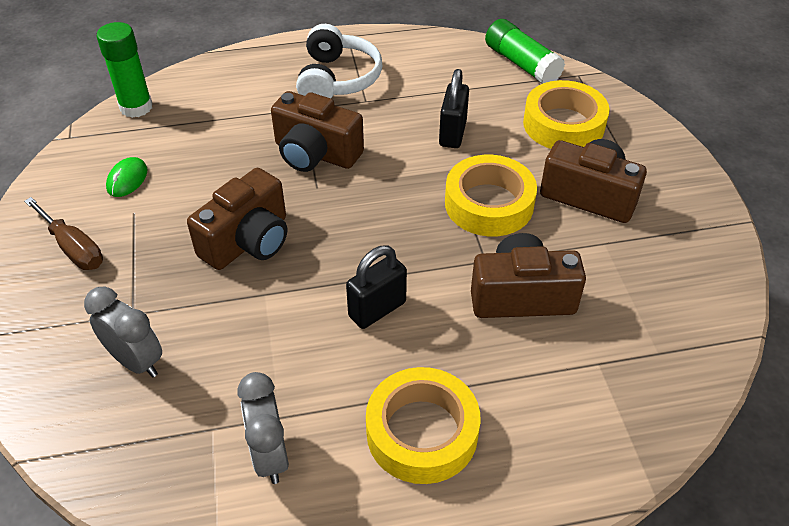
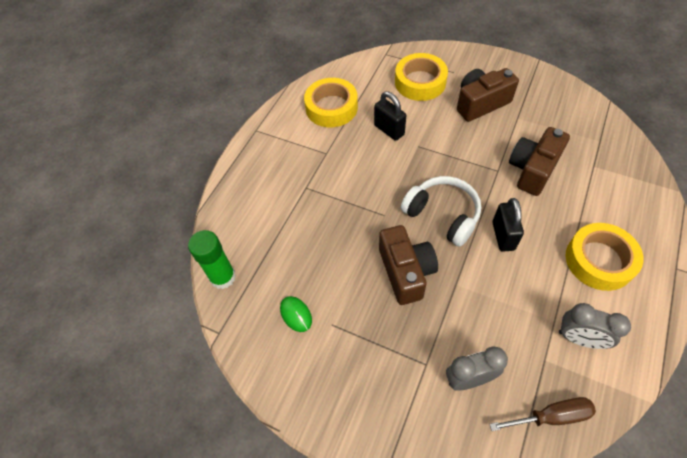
camera: 50 degrees left, 10 degrees up
brown screwdriver [24,197,103,270] -> brown screwdriver moved to [489,397,596,431]
brown camera [271,91,364,172] -> none
white headphones [296,24,382,98] -> white headphones moved to [401,176,481,247]
yellow tape [445,155,537,237] -> yellow tape moved to [304,78,358,127]
green glue stick [485,19,565,84] -> none

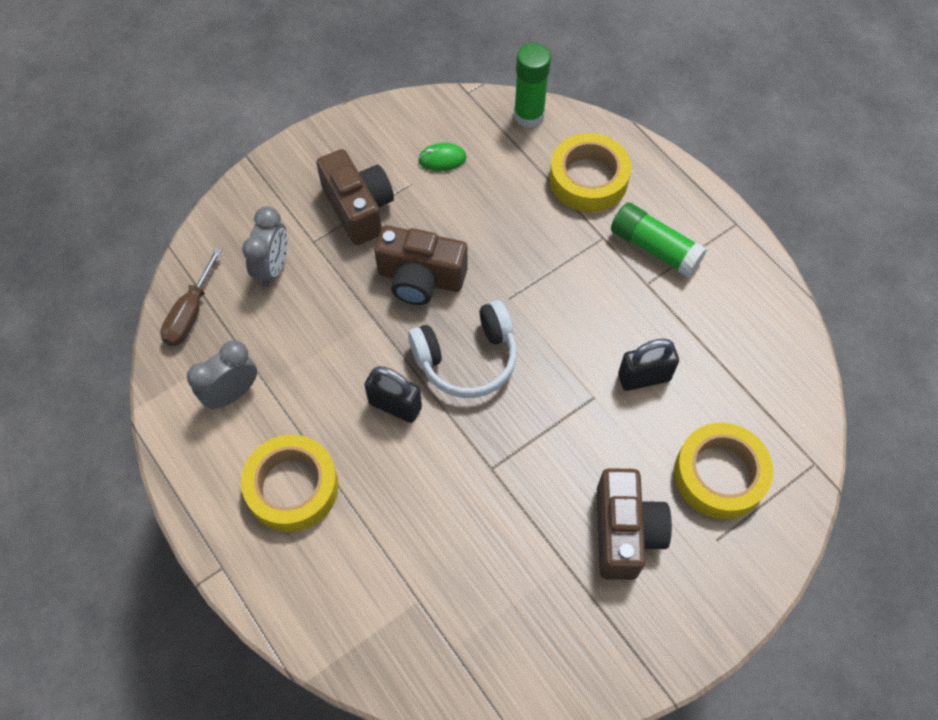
camera: 115 degrees right, 5 degrees up
yellow tape [304,78,358,127] -> yellow tape moved to [549,133,631,212]
brown camera [509,127,570,196] -> brown camera moved to [316,149,394,245]
none -> green glue stick [611,202,707,277]

